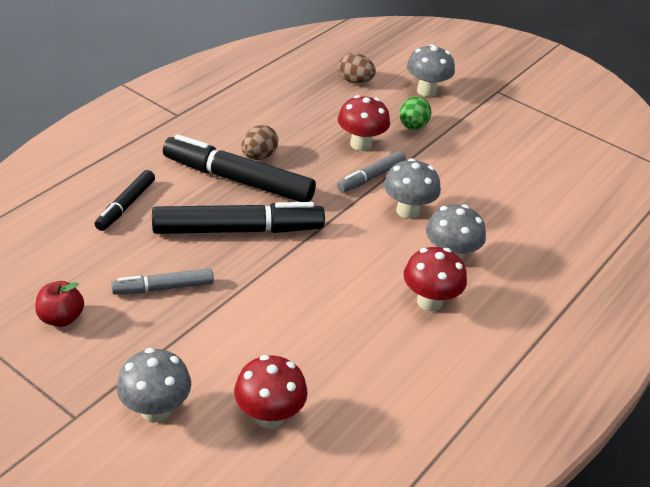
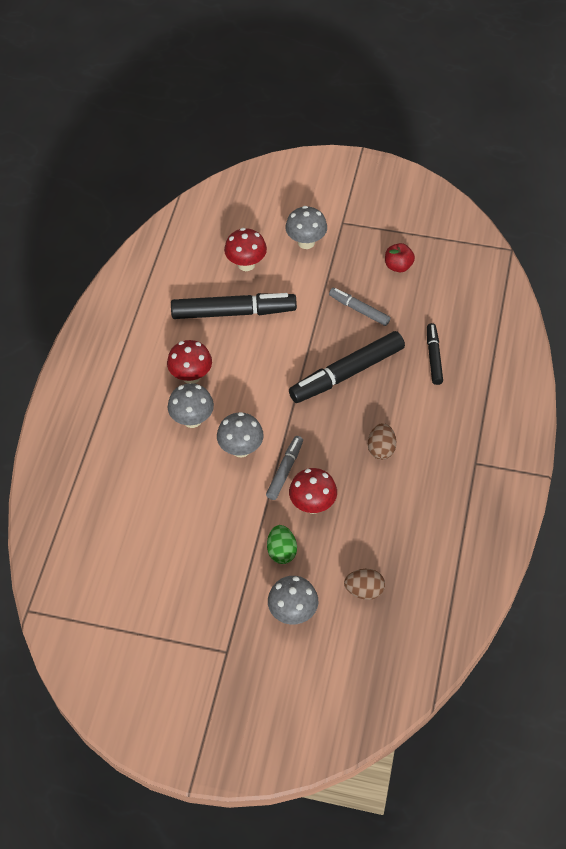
camera: 160 degrees right, 15 degrees up
grey marker [111,268,214,294] -> grey marker turned 105 degrees counterclockwise [329,288,390,326]
black marker [163,134,316,202] -> black marker moved to [171,293,297,319]

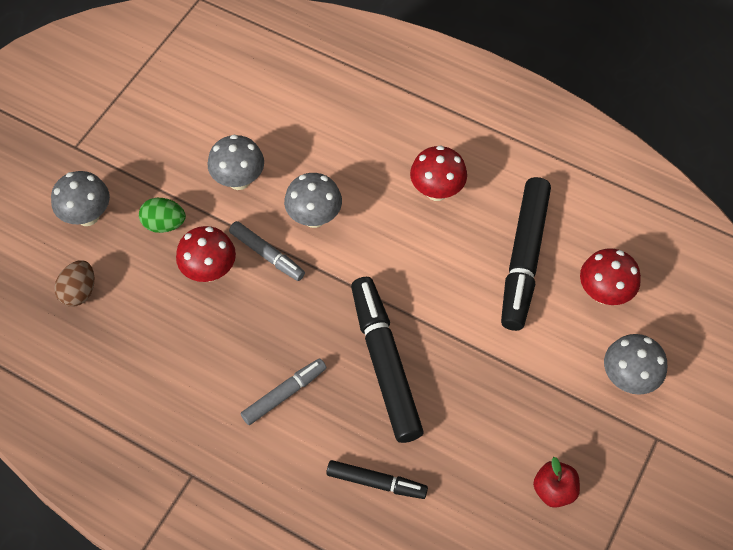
camera: 105 degrees right, 5 degrees up
grey mushroom [168,383,214,428] -> grey mushroom moved to [208,135,264,190]
grey marker [329,288,390,326] -> grey marker moved to [241,358,326,425]
brown egg [368,423,396,460] -> none

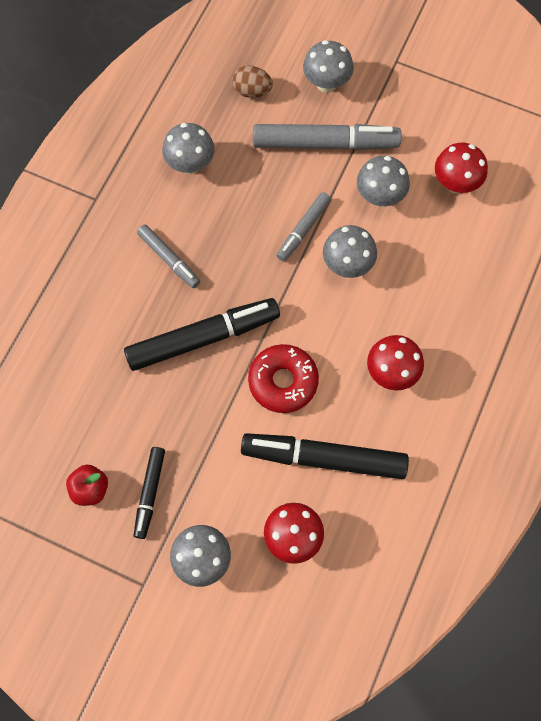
camera: 85 degrees right, 10 degrees up
green egg [139,198,186,233] -> grey marker [253,124,402,150]
red mushroom [176,226,236,282] -> red mushroom moved to [435,143,488,193]
black marker [326,460,428,499] -> black marker moved to [134,447,165,539]
none -> grey mushroom [162,123,215,174]
none -> red donut [248,344,319,413]

